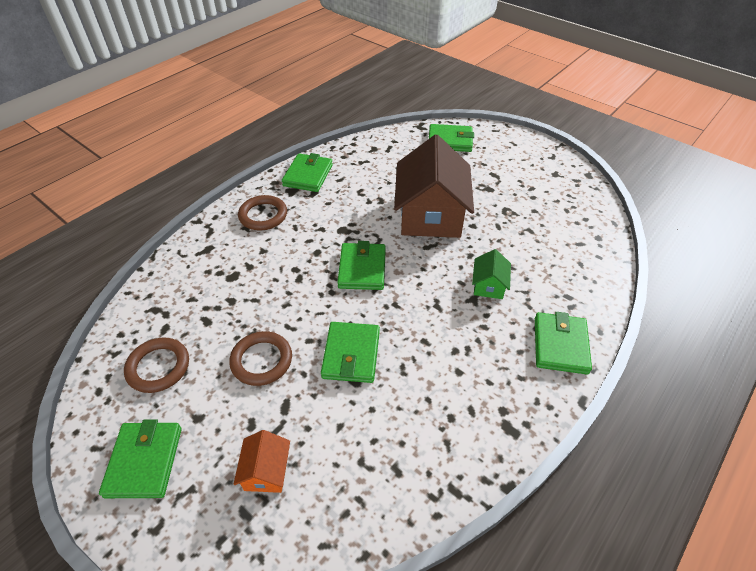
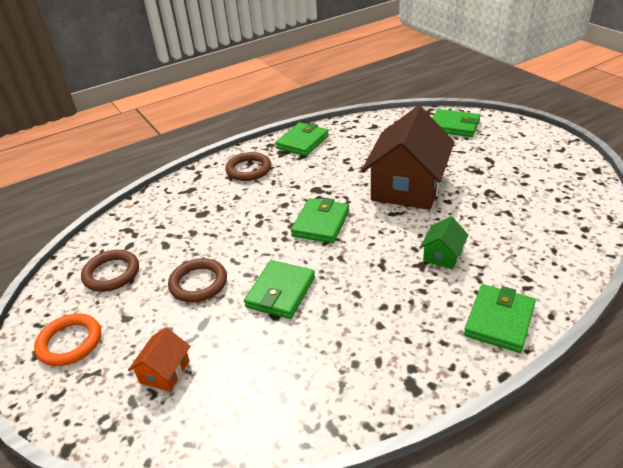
camera: 20 degrees right, 10 degrees down
green wallet [99,419,182,498] -> orange ring [34,314,101,366]

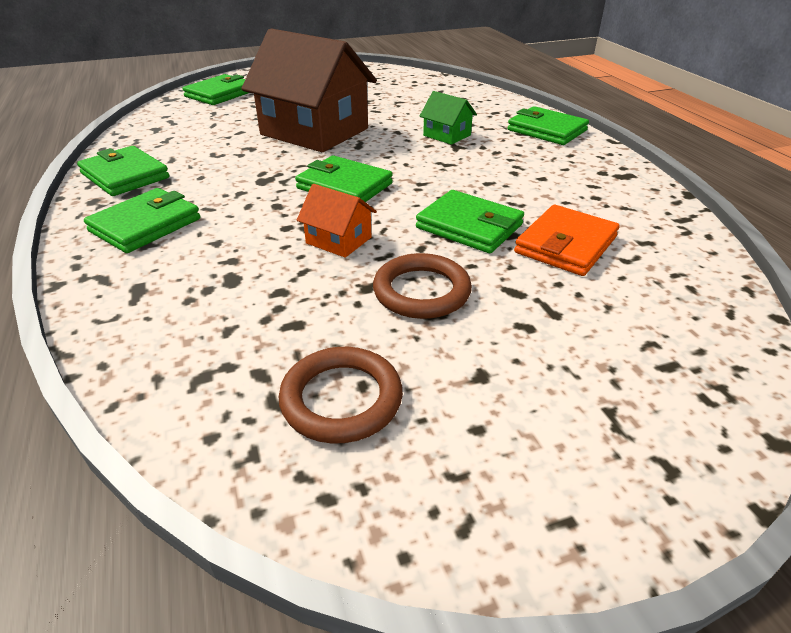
camera: 80 degrees left, 0 degrees up
orange ring [34,314,101,366] -> none
orange house [128,327,191,392] -> orange house moved to [297,184,377,258]
brown ring [225,152,271,181] -> green wallet [84,188,200,253]
none -> orange wallet [514,205,620,276]

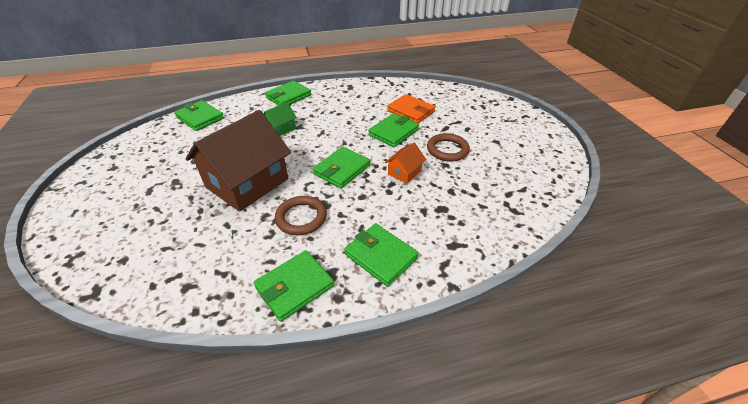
camera: 85 degrees left, 5 degrees up
green wallet [182,74,249,105] -> green wallet moved to [174,100,224,131]
brown ring [279,347,403,443] -> brown ring moved to [275,196,327,235]

